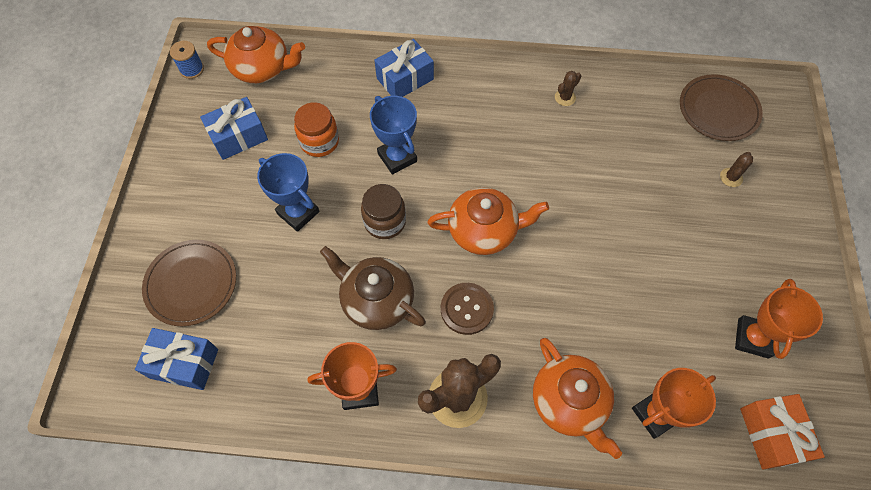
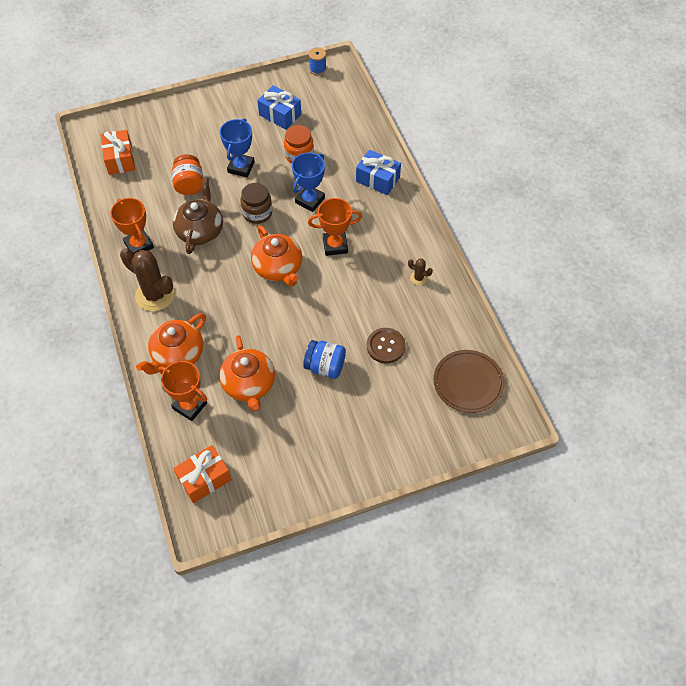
camera: 65 degrees right, 5 degrees down
blue gift [135,328,218,390] -> orange gift [100,130,135,175]
brown plate [142,240,236,326] -> none
orange teapot [207,26,305,83] -> orange teapot moved to [219,335,275,411]
brown button [441,283,494,335] -> brown button moved to [367,328,406,363]
brown cactus [720,152,753,187] -> none
orange trophy [735,279,823,359] -> orange trophy moved to [308,198,362,256]
none -> orange jar [172,154,203,195]
none -> blue jar [303,340,346,379]

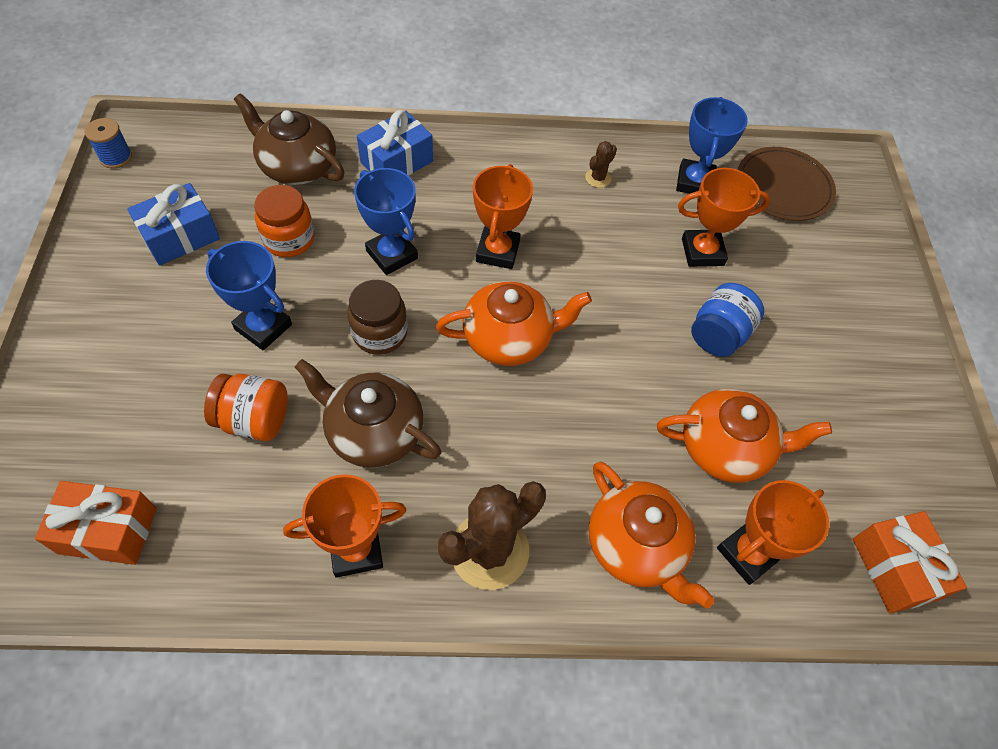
camera: 75 degrees left, 0 degrees up
brown button [367,328,406,363] -> orange trophy [678,168,770,267]
none -> brown teapot [234,93,344,185]
none -> blue trophy [676,97,748,194]

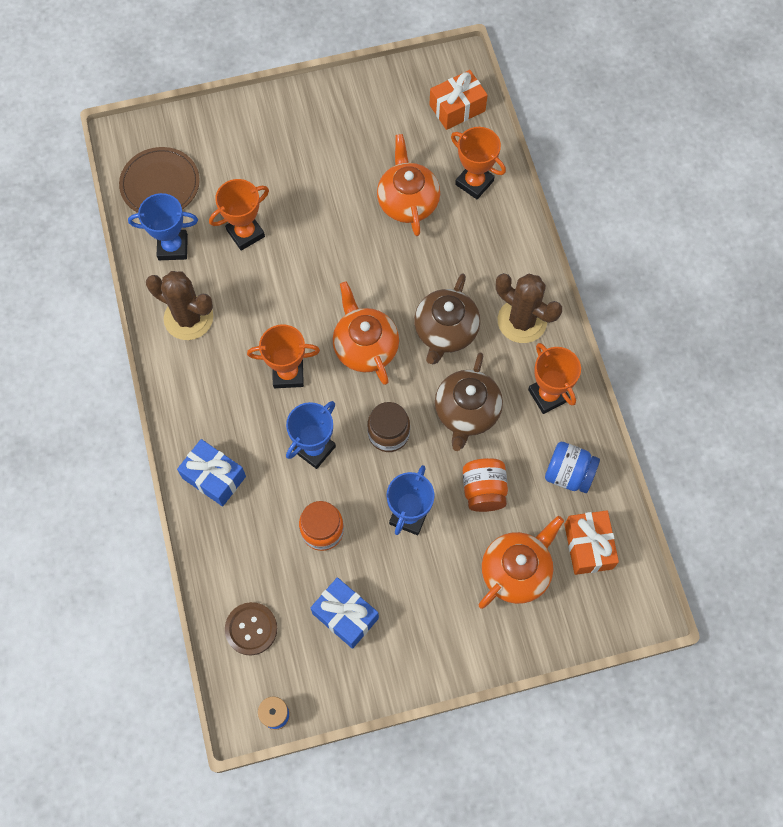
camera: 100 degrees left, 10 degrees up
brown teapot [234,93,344,185] -> brown teapot moved to [414,273,480,364]
brown cactus [585,141,617,188] -> brown cactus [146,271,213,340], size x2.23
orange teapot [589,462,714,608] -> orange teapot moved to [479,516,564,609]
orange trophy [678,168,770,267] -> orange trophy turned 75 degrees clockwise [209,179,269,251]
blue jar [691,283,764,357] -> blue jar moved to [545,442,600,493]
none -> brown button [225,602,277,655]

